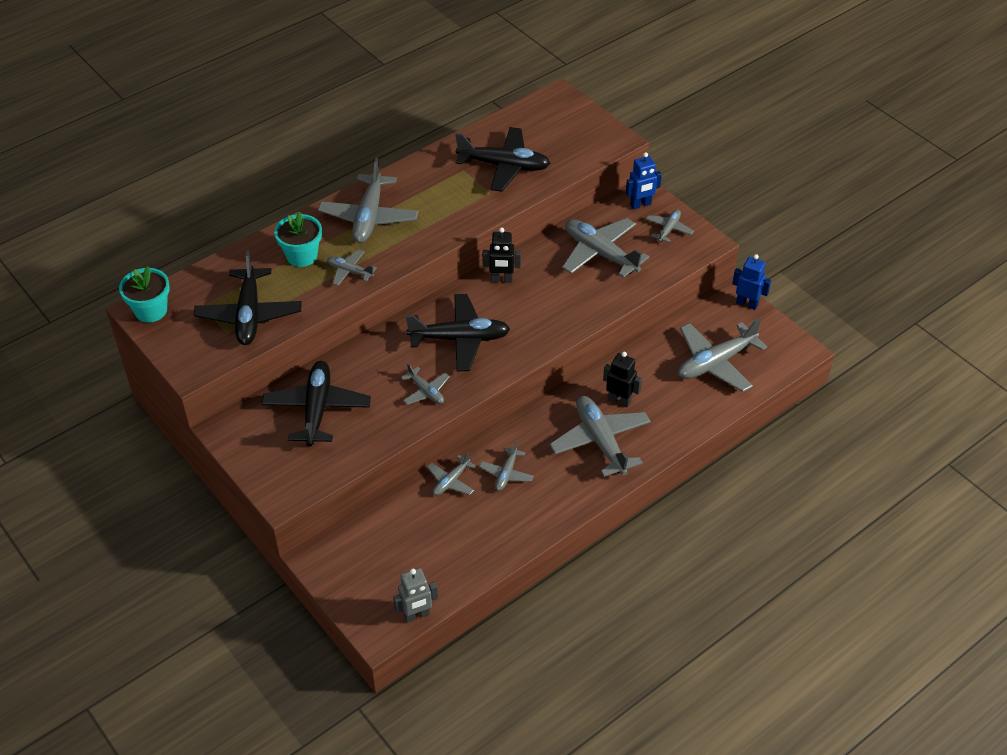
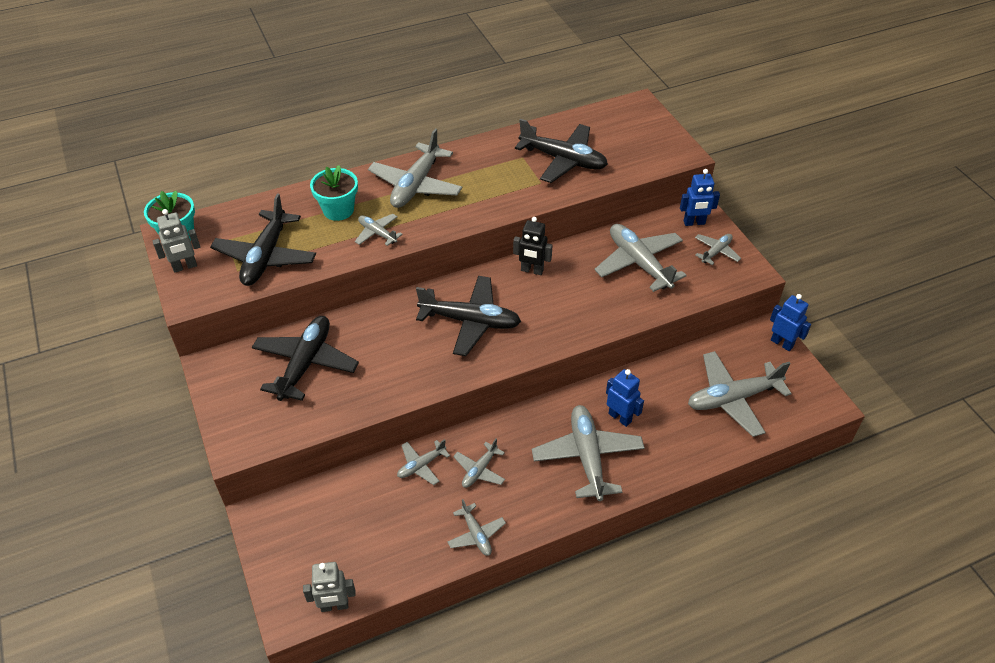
camera: 15 degrees right, 0 degrees up
grey plane [401,363,450,405] -> grey plane moved to [447,499,506,556]
black robot [603,352,642,408] -> blue robot [606,369,644,427]
none -> grey robot [153,209,200,273]

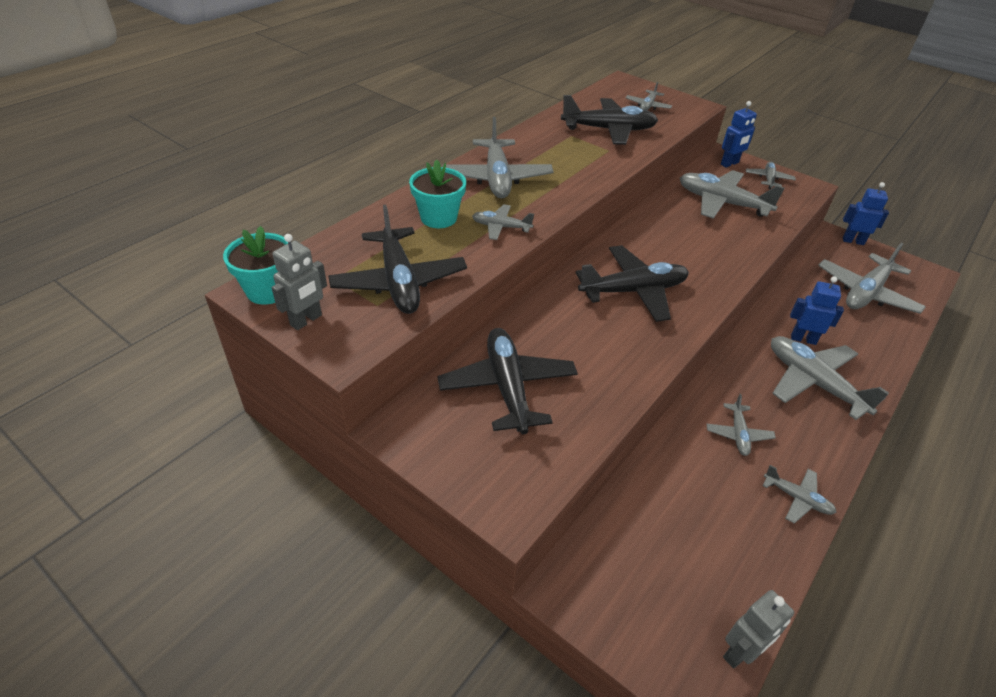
camera: 30 degrees left, 5 degrees down
grey plane [397,439,450,485] -> grey plane moved to [625,82,672,111]
black robot [513,217,553,275] -> none

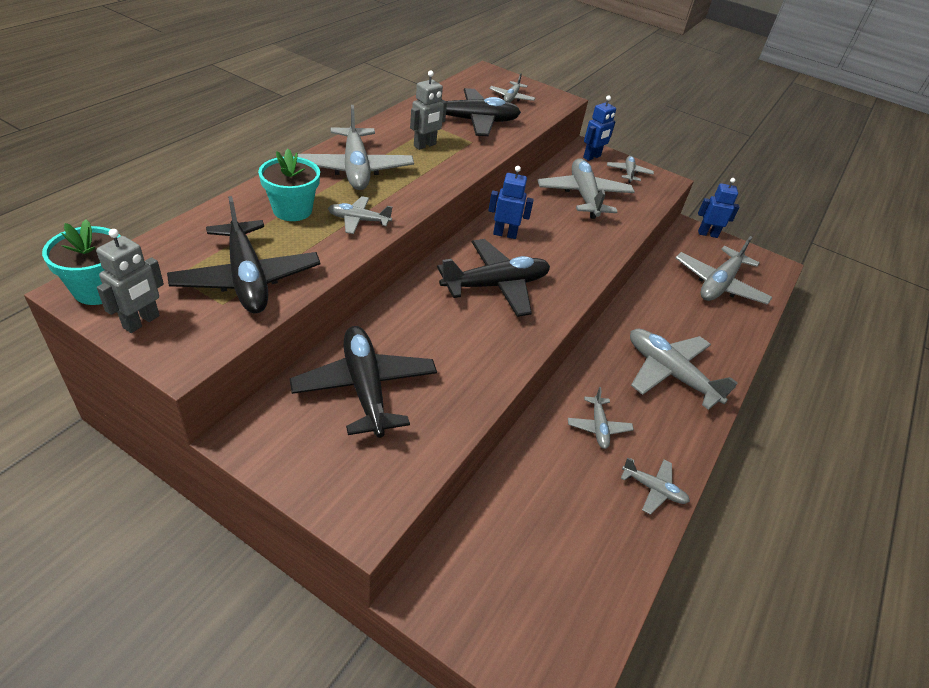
camera: 10 degrees left, 0 degrees up
grey plane [680,170,785,219] -> grey plane turned 60 degrees clockwise [538,158,635,219]
grey robot [723,590,794,669] -> grey robot moved to [410,70,447,150]
blue robot [790,276,844,345] -> blue robot moved to [488,166,534,239]

